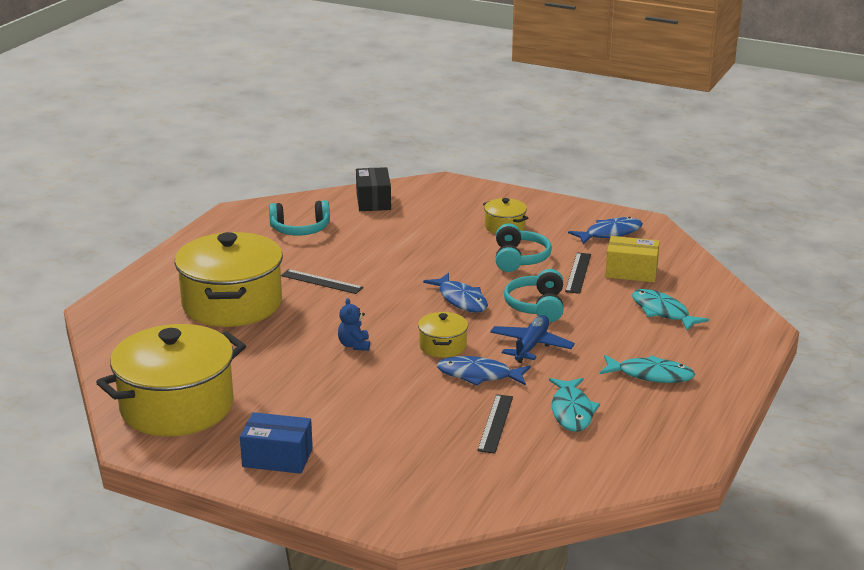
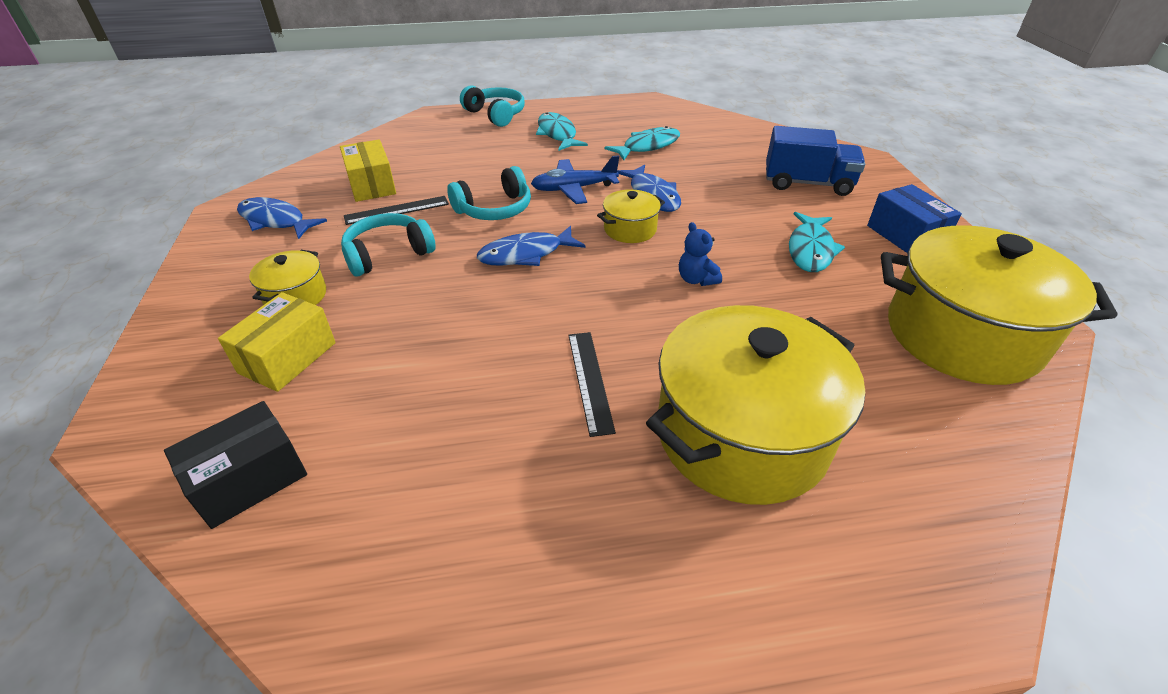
camera: 125 degrees left, 15 degrees up
turquoise headphones [269,200,330,235] -> turquoise headphones moved to [460,85,525,127]
blue teddy bear [338,298,370,351] -> blue teddy bear turned 105 degrees clockwise [679,222,722,286]
blue fish [423,273,488,313] -> blue fish turned 135 degrees counterclockwise [477,226,585,266]
black ruler [477,394,513,454] -> none
turquoise fish [632,289,709,331] -> turquoise fish moved to [789,212,845,272]
none -> yellow box [218,292,336,392]
none -> blue truck [766,126,865,196]

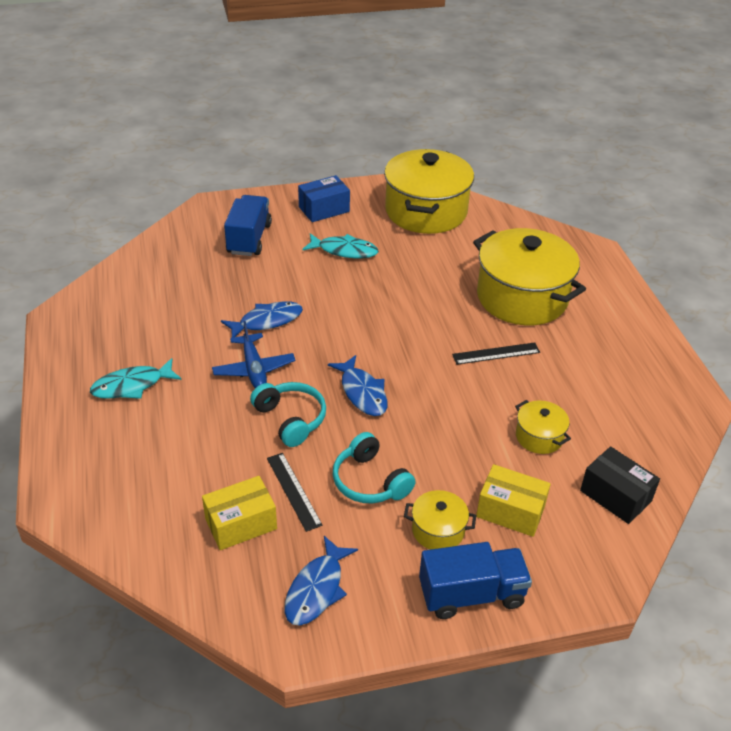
camera: 95 degrees left, 0 degrees up
turquoise headphones [460,85,525,127] -> none
yellow pot [597,189,665,243] -> yellow pot moved to [515,400,571,454]
turquoise fish [604,126,680,160] -> none
blue teddy bear [679,222,722,286] -> none
none -> blue truck [419,542,532,619]

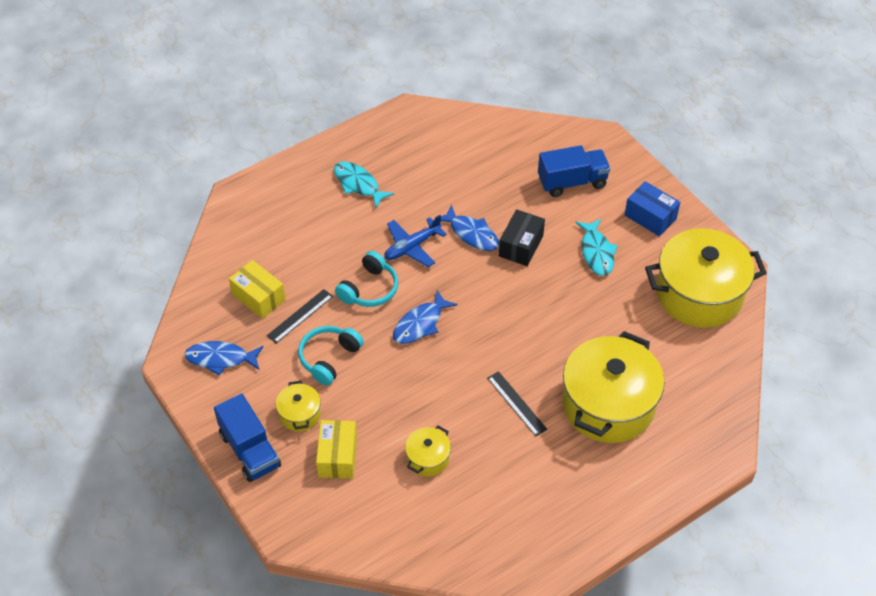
camera: 70 degrees right, 10 degrees up
black box [580,446,660,524] -> black box moved to [499,209,545,266]

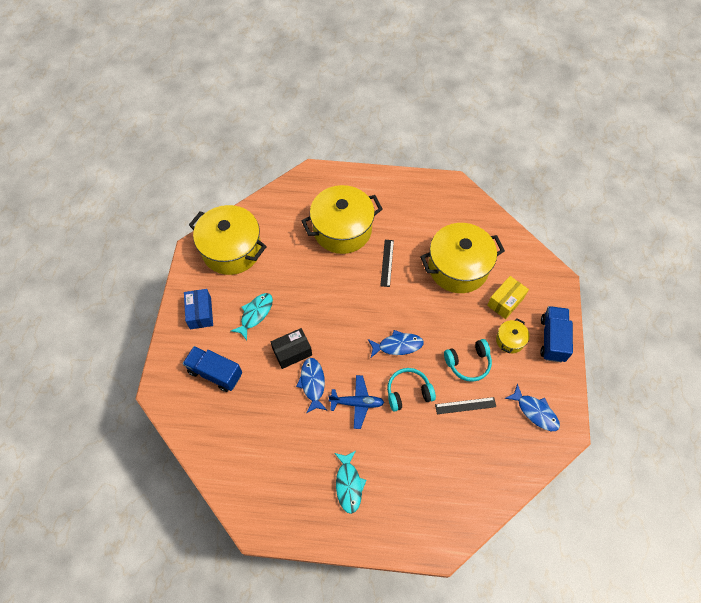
camera: 140 degrees left, 10 degrees up
yellow box [229,260,286,319] -> none
yellow pot [405,425,451,477] -> yellow pot [420,223,505,293], size x2.23

